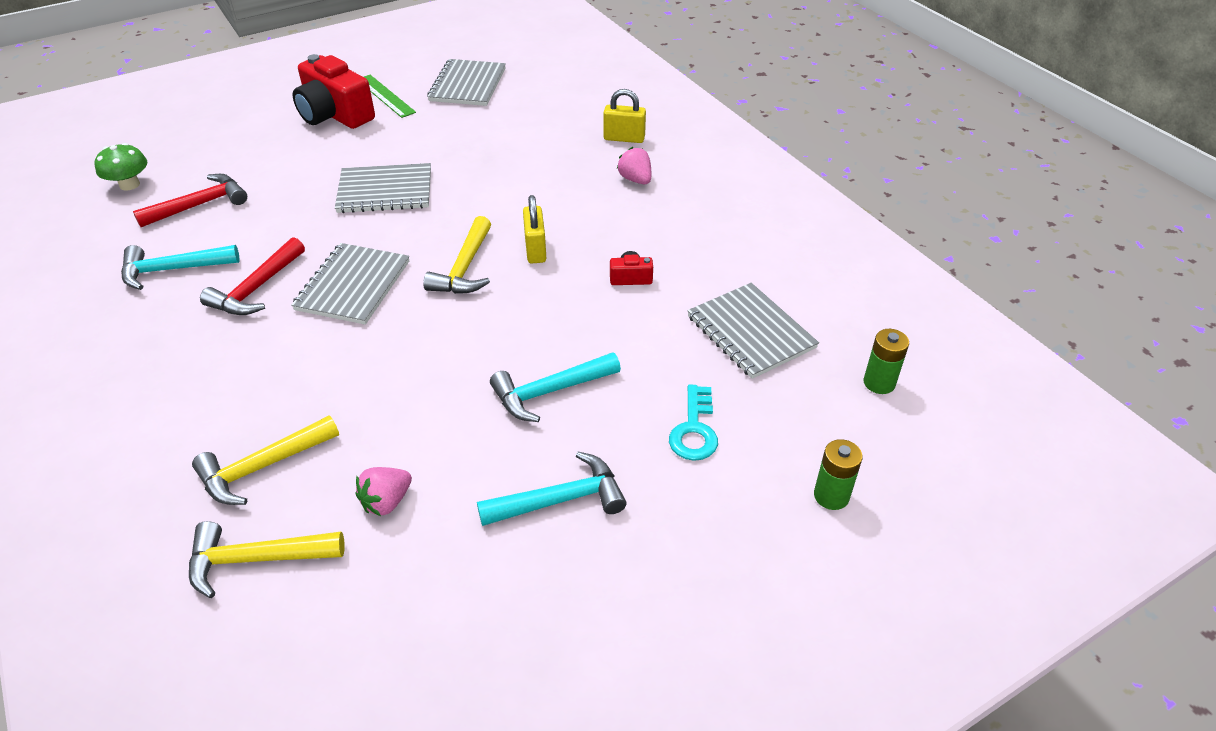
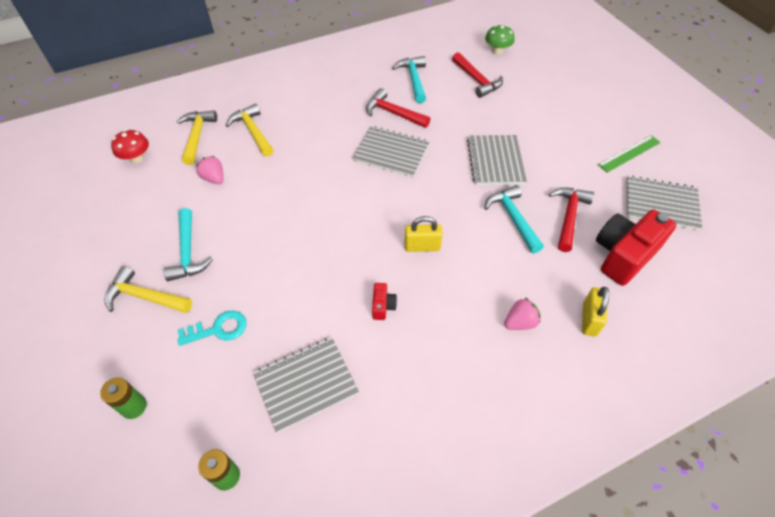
camera: 95 degrees right, 10 degrees up
red camera [293,54,375,129] -> red camera moved to [596,210,676,286]
yellow hammer [423,216,491,294] -> yellow hammer moved to [104,266,192,313]
turquoise hammer [490,352,621,422] -> turquoise hammer moved to [484,185,544,253]
turquoise key [669,385,718,461] -> turquoise key turned 150 degrees clockwise [178,311,247,346]
none -> red mushroom [111,130,149,163]
none -> red hammer [549,187,594,252]

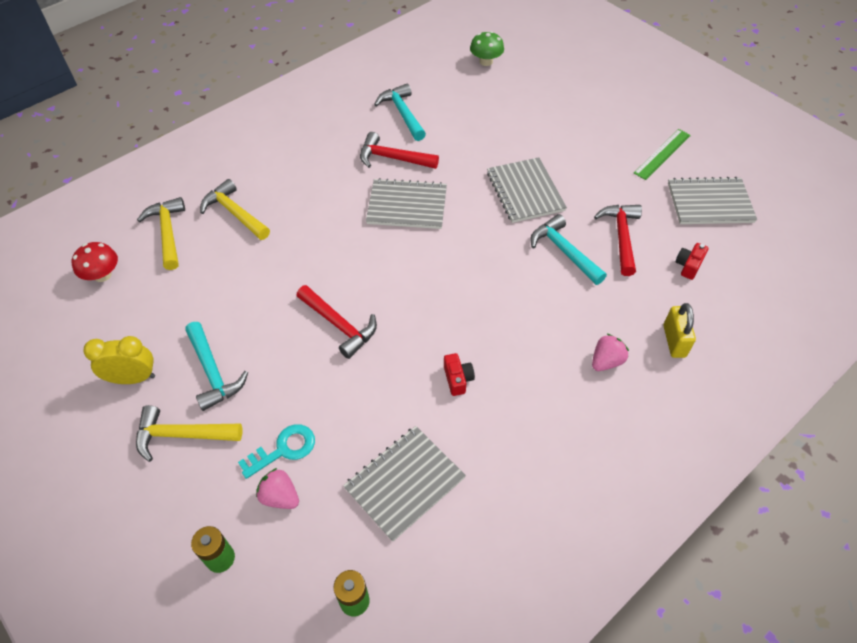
camera: 15 degrees left, 0 degrees up
pink strawberry [196,156,223,184] -> pink strawberry moved to [256,468,299,509]
yellow padlock [405,216,443,252] -> none
red hammer [452,52,503,98] -> red hammer moved to [296,285,377,359]
red camera [596,210,676,286] -> red camera [675,243,708,280], size x0.43
none -> yellow clock [83,336,155,384]

